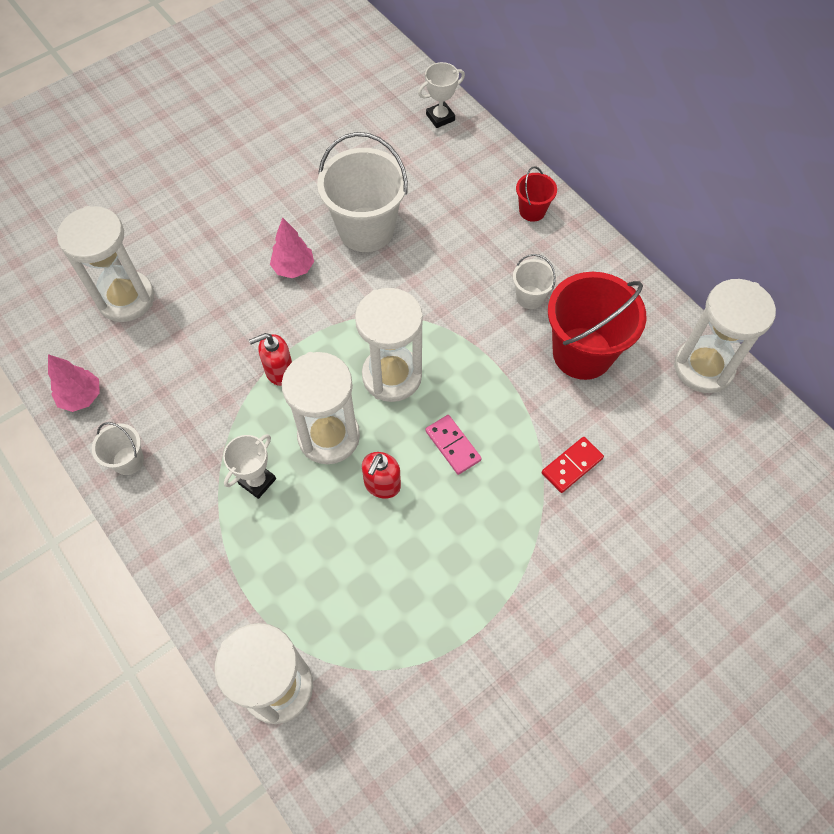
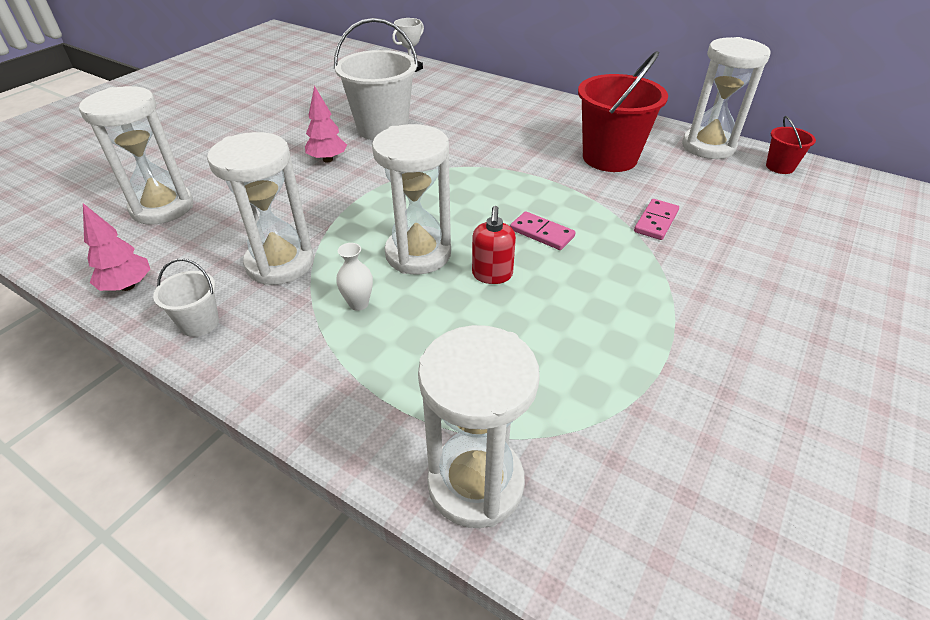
camera: 20 degrees left, 20 degrees down
white trophy [223,434,276,499] -> white vase [336,243,373,311]
red soap dispenser [249,333,292,386] -> none
white hourglass [355,288,423,402] -> white hourglass moved to [207,132,314,286]
white bucket [513,254,556,309] -> none
red bucket [516,166,557,222] -> red bucket moved to [766,116,816,174]
red domino [542,437,604,493] -> pink domino [634,199,679,240]

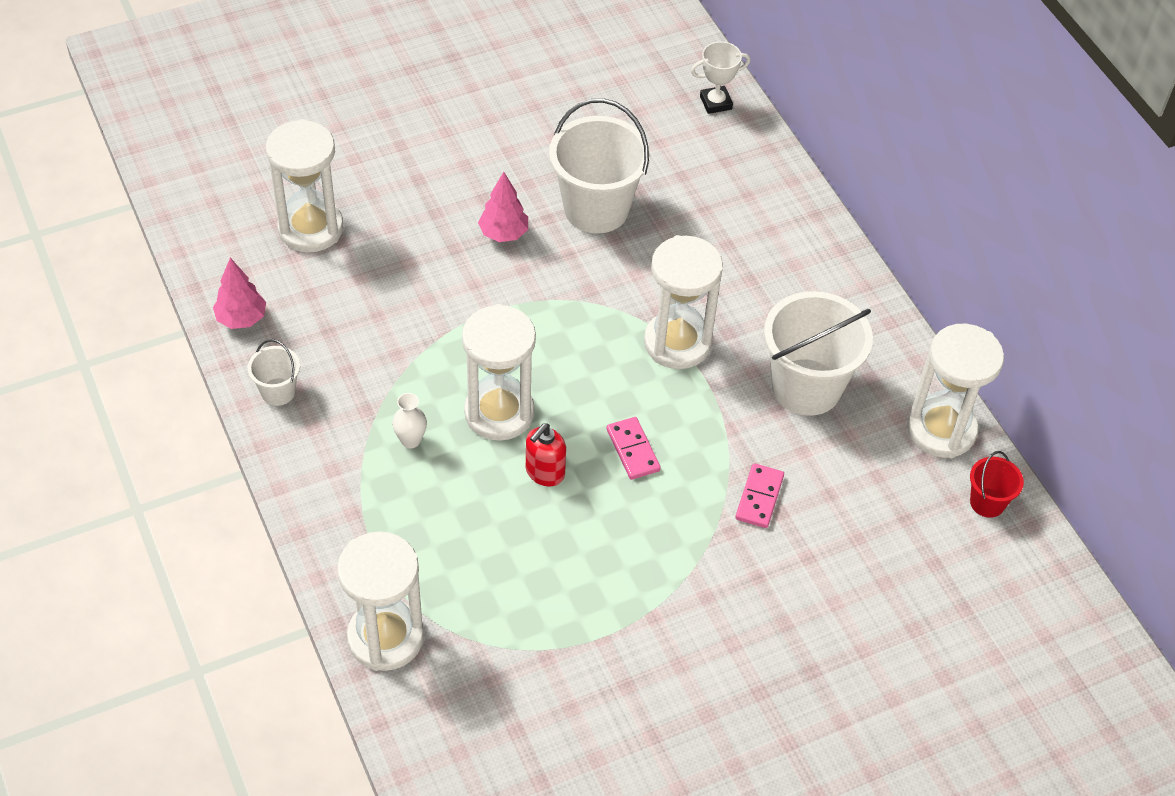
camera: 30 degrees right, 10 degrees up
white hourglass [207,132,314,286] -> white hourglass moved to [644,235,723,369]
red bucket [578,51,668,172] -> white bucket [764,291,873,416]
pink domino [634,199,679,240] -> pink domino turned 45 degrees counterclockwise [735,463,784,528]

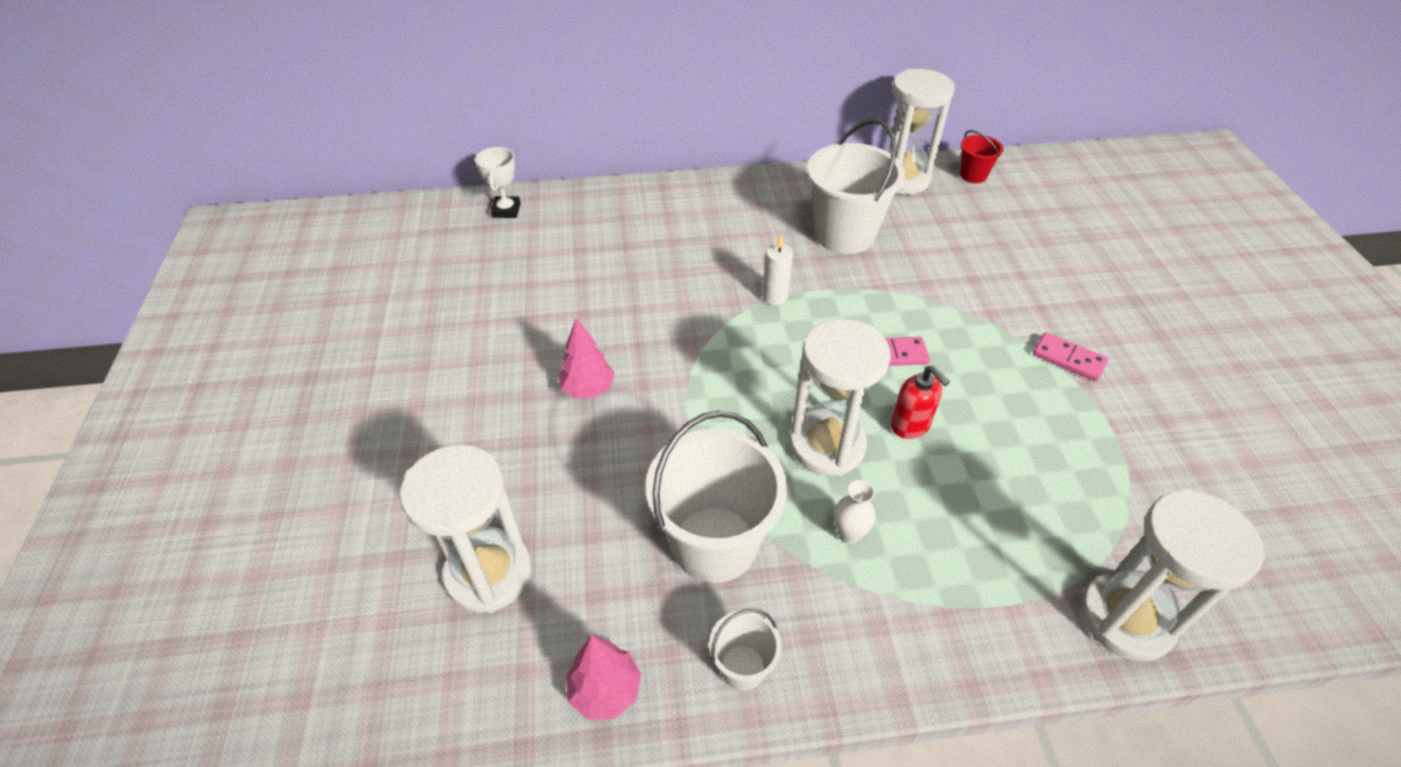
camera: 70 degrees left, 5 degrees down
white bucket [549,98,650,234] -> white bucket moved to [646,411,788,583]
white hourglass [644,235,723,369] -> white candle [762,234,793,306]
pink domino [735,463,784,528] -> pink domino moved to [1033,332,1108,382]

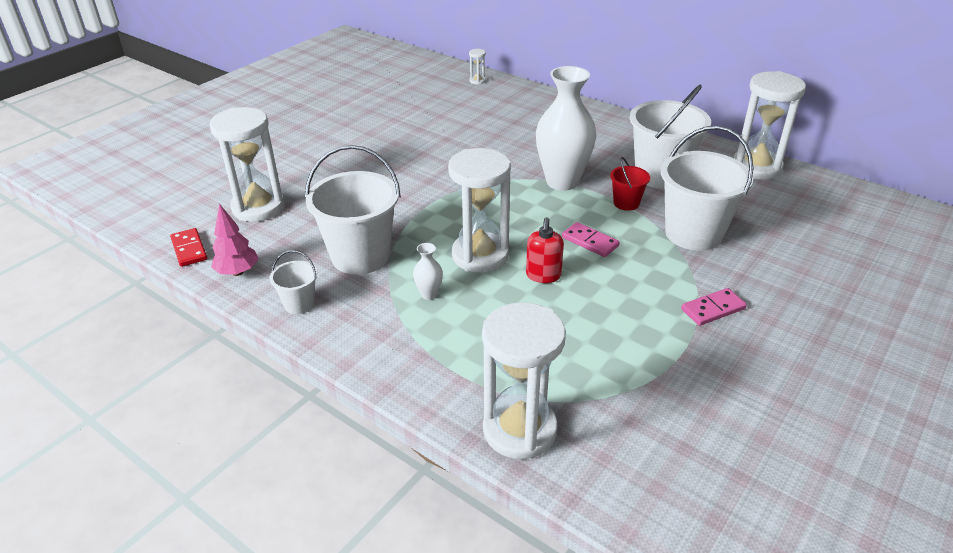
camera: 45 degrees right, 10 degrees down
white trophy [475,147,521,218] -> white hourglass [469,49,486,85]
pink tree [558,318,615,399] -> none
white candle [762,234,793,306] -> white vase [536,66,596,191]
red bucket [960,130,1004,183] -> red bucket moved to [610,157,650,211]
pink domino [1033,332,1108,382] -> pink domino turned 75 degrees clockwise [681,288,747,326]
none -> red domino [170,228,207,267]
none -> white bucket [661,126,753,251]

